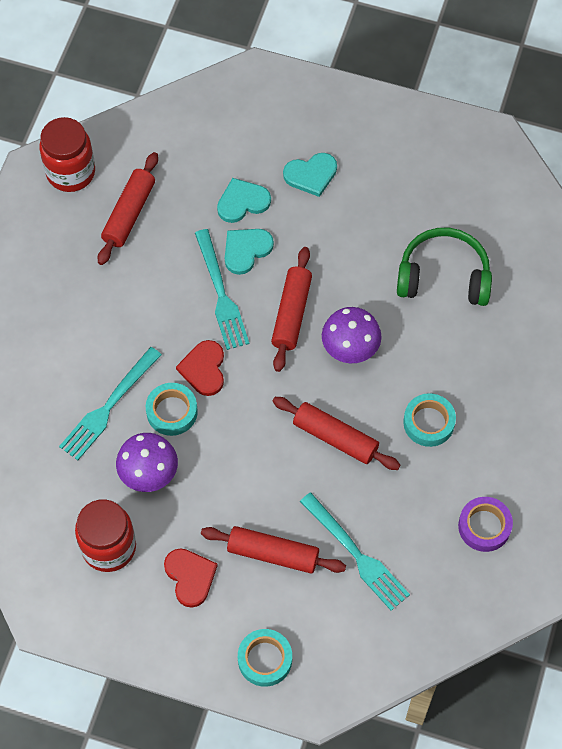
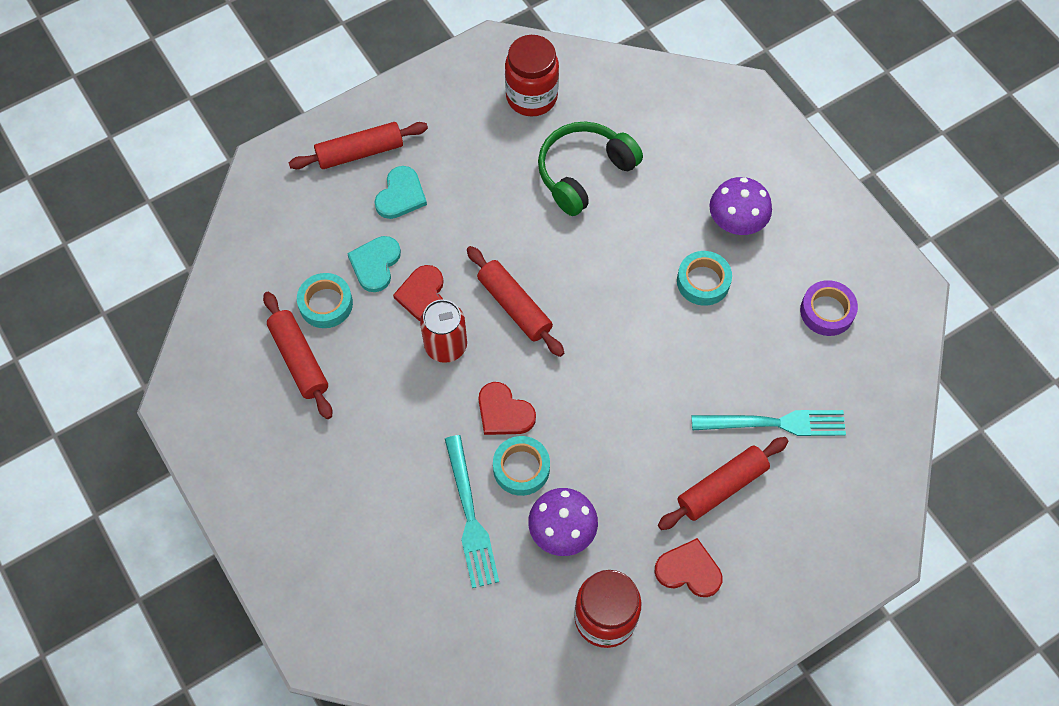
camera: 50 degrees left, 0 degrees up
red jar [39,117,95,192] -> red jar moved to [505,35,559,116]
turquoise fork [195,229,249,350] -> red can [420,300,467,363]
turquoise heart [225,229,274,275] -> red heart [393,265,443,321]
turquoise tape [238,629,292,687] -> turquoise tape moved to [297,273,353,328]
red rolling pin [272,397,401,470] -> red rolling pin moved to [289,122,428,169]
purple mushroom [322,307,382,363] -> purple mushroom moved to [709,177,772,235]

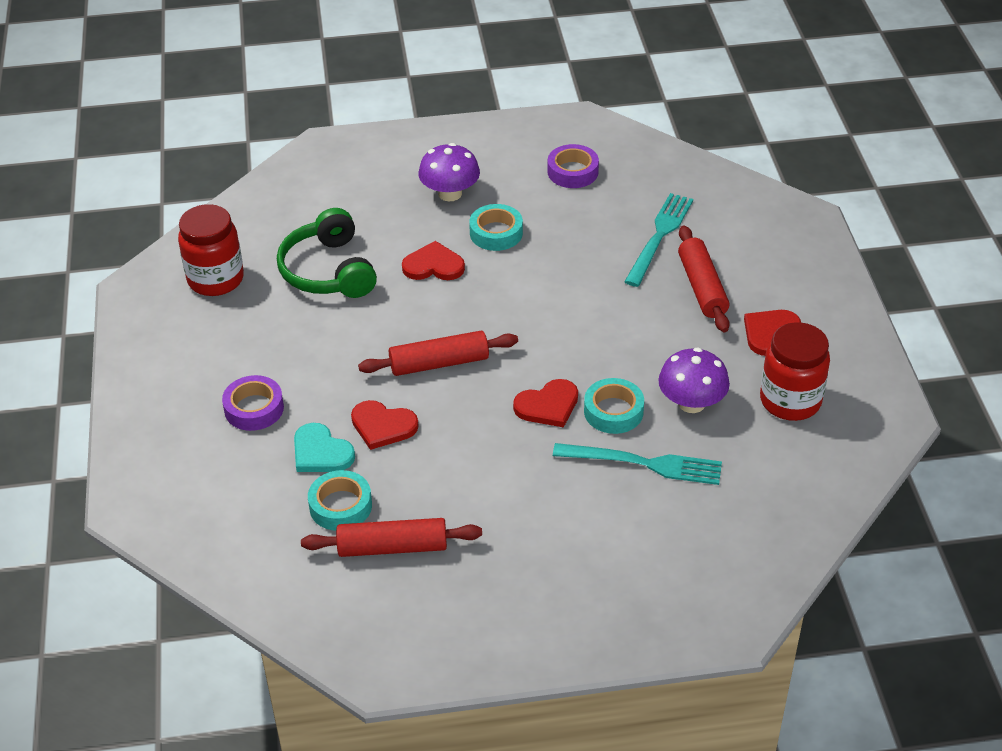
camera: 65 degrees left, 20 degrees down
red rolling pin [289,122,428,169] -> none
turquoise heart [375,166,427,219] -> purple tape [222,375,284,431]
red can [420,300,467,363] -> none
none -> red heart [402,241,465,280]

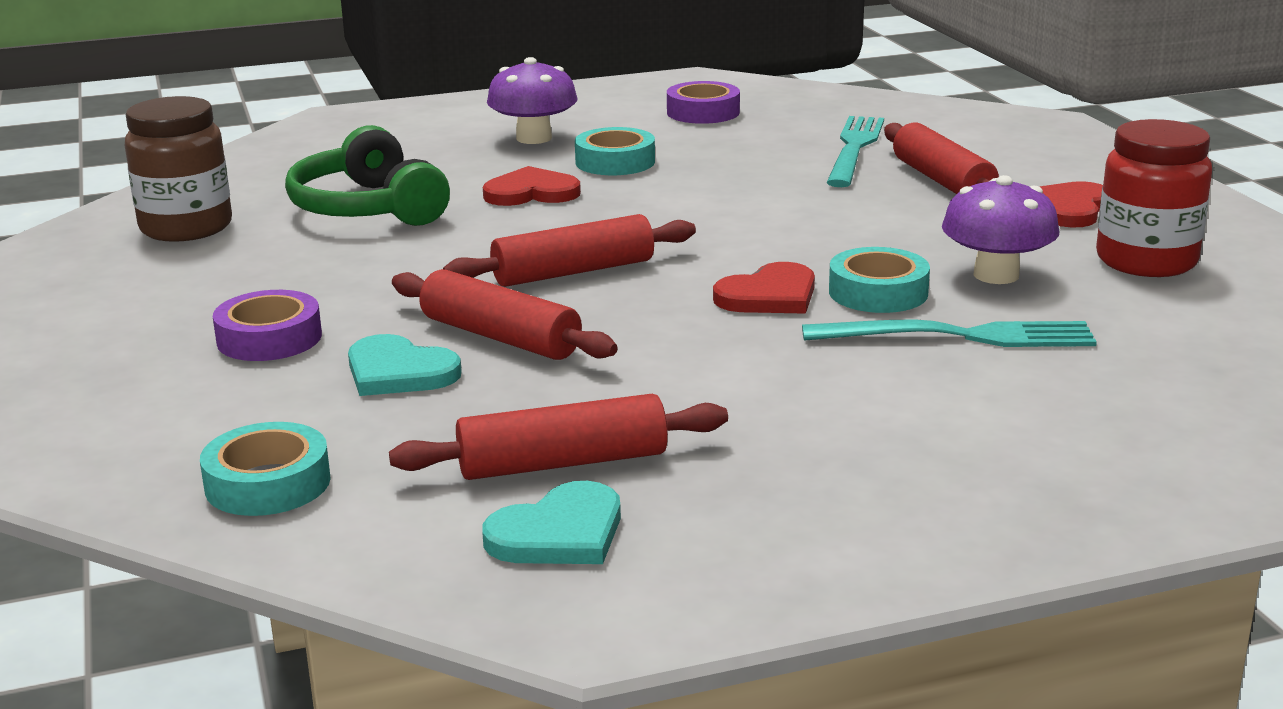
camera: 10 degrees left, 20 degrees down
red jar [178,204,244,296] -> brown jar [125,96,232,242]
turquoise tape [308,470,372,531] -> turquoise tape moved to [200,422,331,516]
red heart [351,400,419,450] -> red rolling pin [392,269,618,360]
none -> turquoise heart [482,481,621,564]

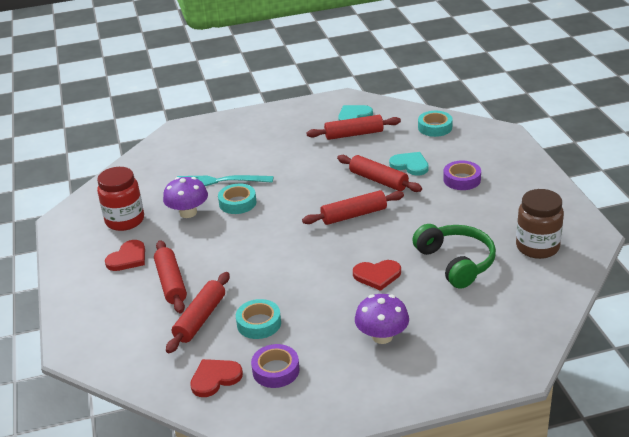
camera: 175 degrees left, 10 degrees up
turquoise tape [575,127,655,175] -> turquoise tape moved to [236,299,281,339]
red heart [713,262,815,314] -> red heart moved to [190,359,243,397]
turquoise fork [827,116,884,187] -> red rolling pin [166,272,230,353]

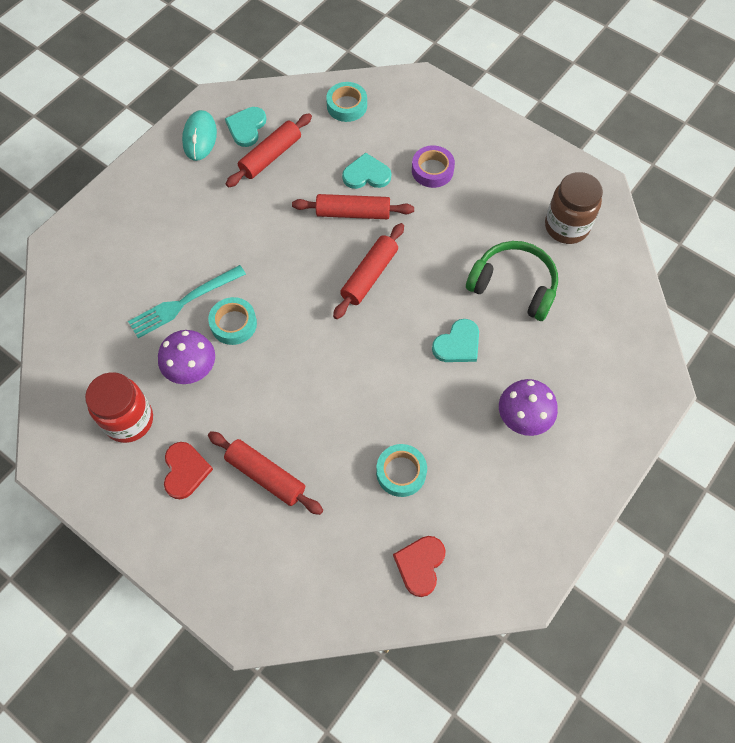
camera: 40 degrees left, 30 degrees up
red rolling pin [166,272,230,353] -> none
purple tape [251,344,300,388] -> none
red heart [353,260,401,291] -> turquoise heart [432,319,479,362]
none -> turquoise mouse [182,110,217,161]

